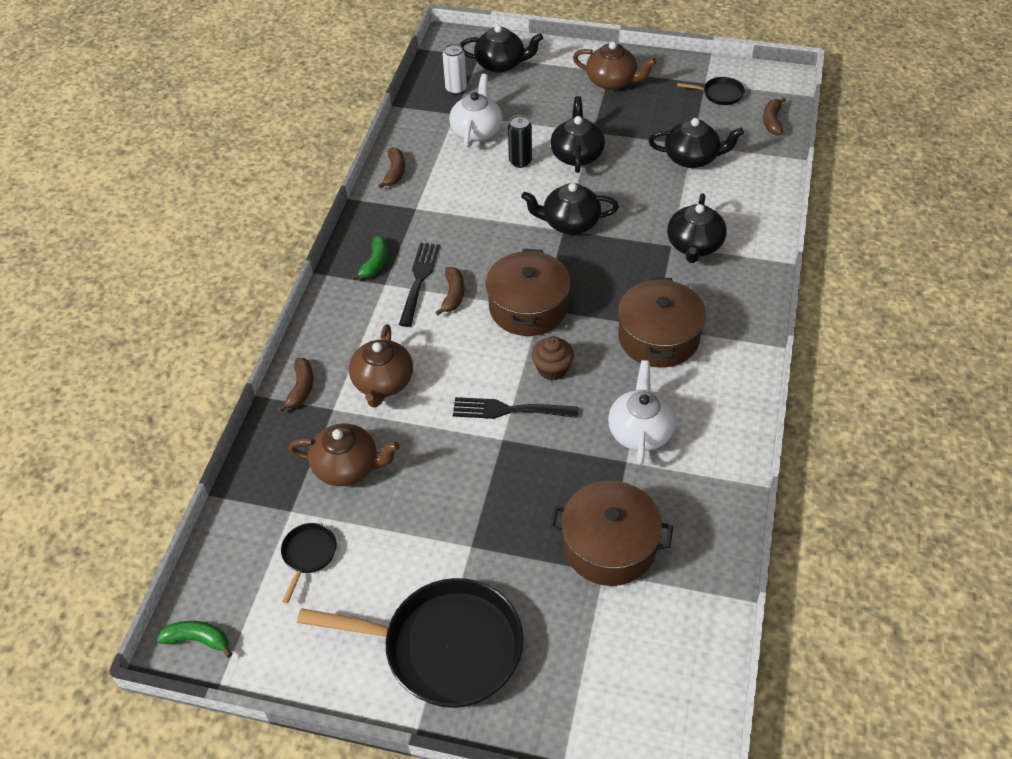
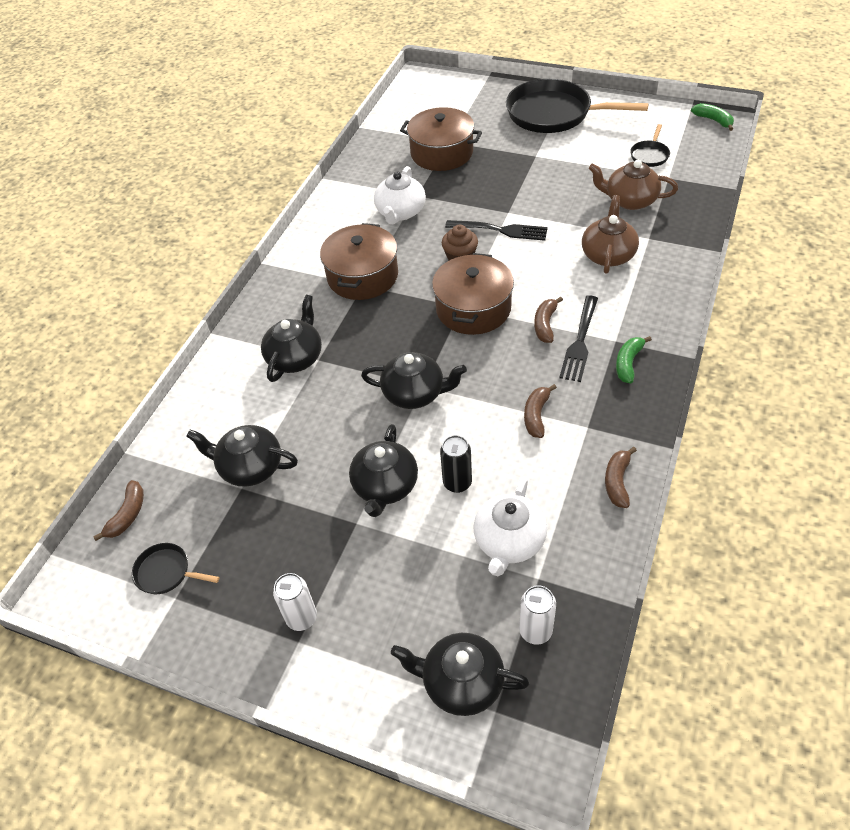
camera: 170 degrees left, 0 degrees up
green banana [157,621,232,658] -> green banana turned 150 degrees counterclockwise [691,103,734,131]
brown banana [278,358,313,412] -> brown banana moved to [524,384,557,438]
brown teapot [573,41,657,90] -> white can [273,573,317,631]

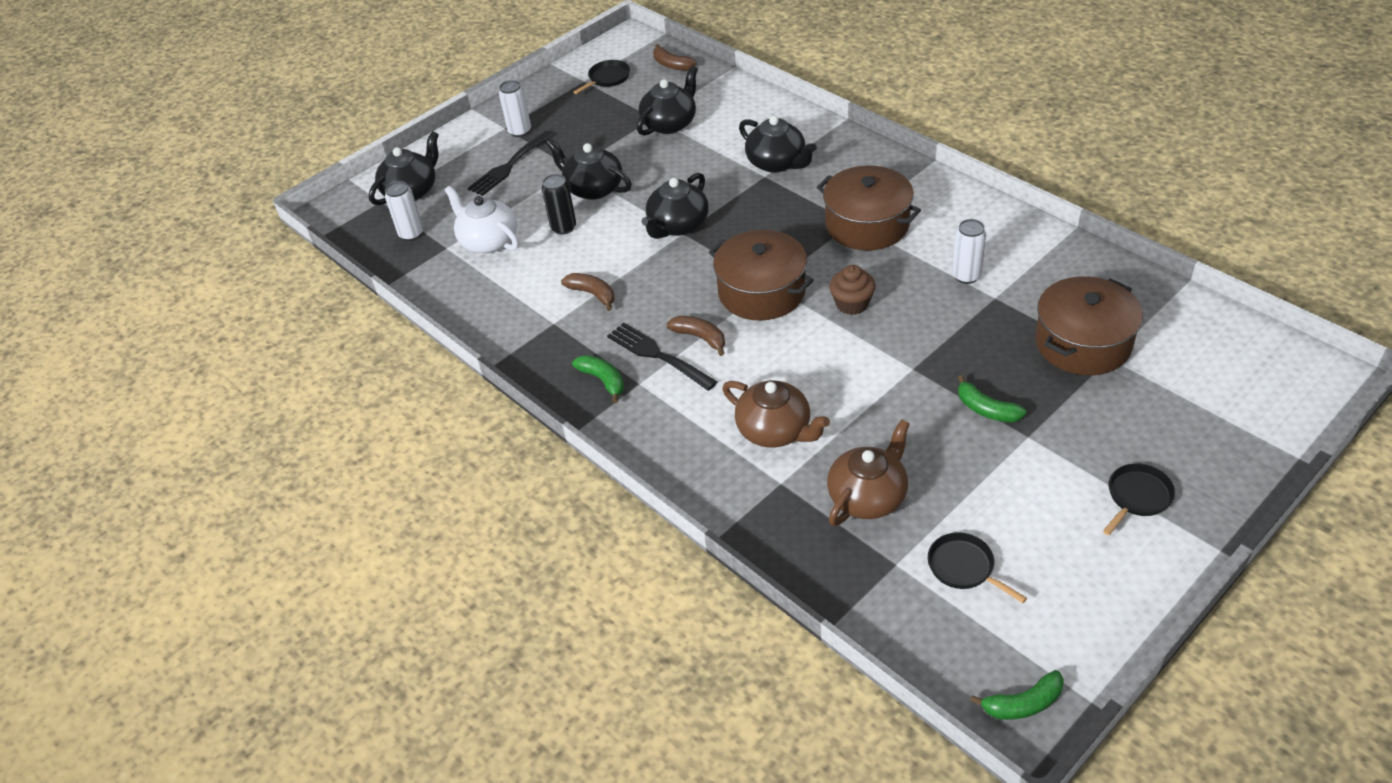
camera: 115 degrees right, 5 degrees down
white teapot [374,166,426,224] -> white can [952,219,986,284]
black fork [445,220,548,241] -> black fork moved to [468,131,554,196]
black pan [506,79,649,133] -> black pan [1103,464,1175,535], size x0.43
brown banana [605,447,637,508] -> none
none -> green banana [958,375,1027,422]

